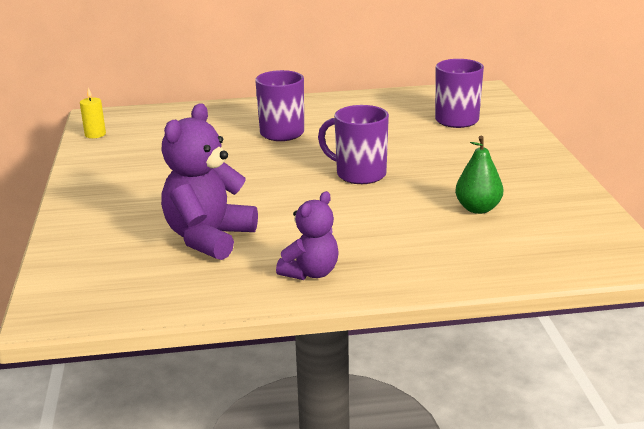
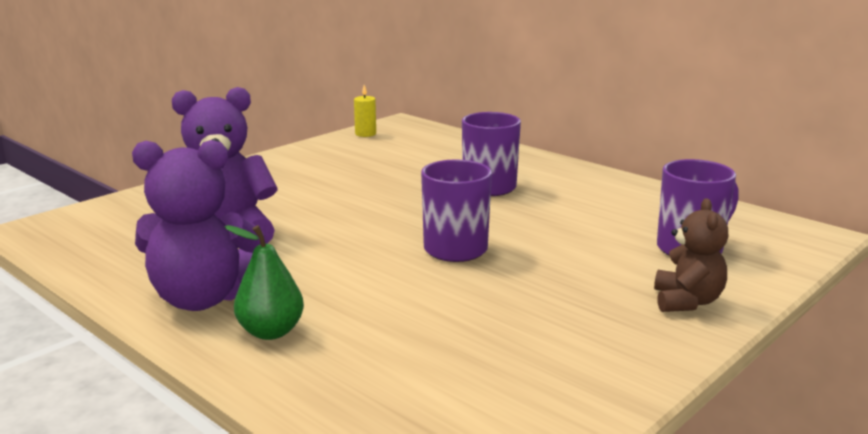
camera: 50 degrees right, 5 degrees down
purple teddy bear [276,191,339,280] -> purple teddy bear [132,140,264,311], size x1.65
green pear [455,136,503,214] -> green pear moved to [225,225,304,340]
none -> brown teddy bear [654,198,728,312]

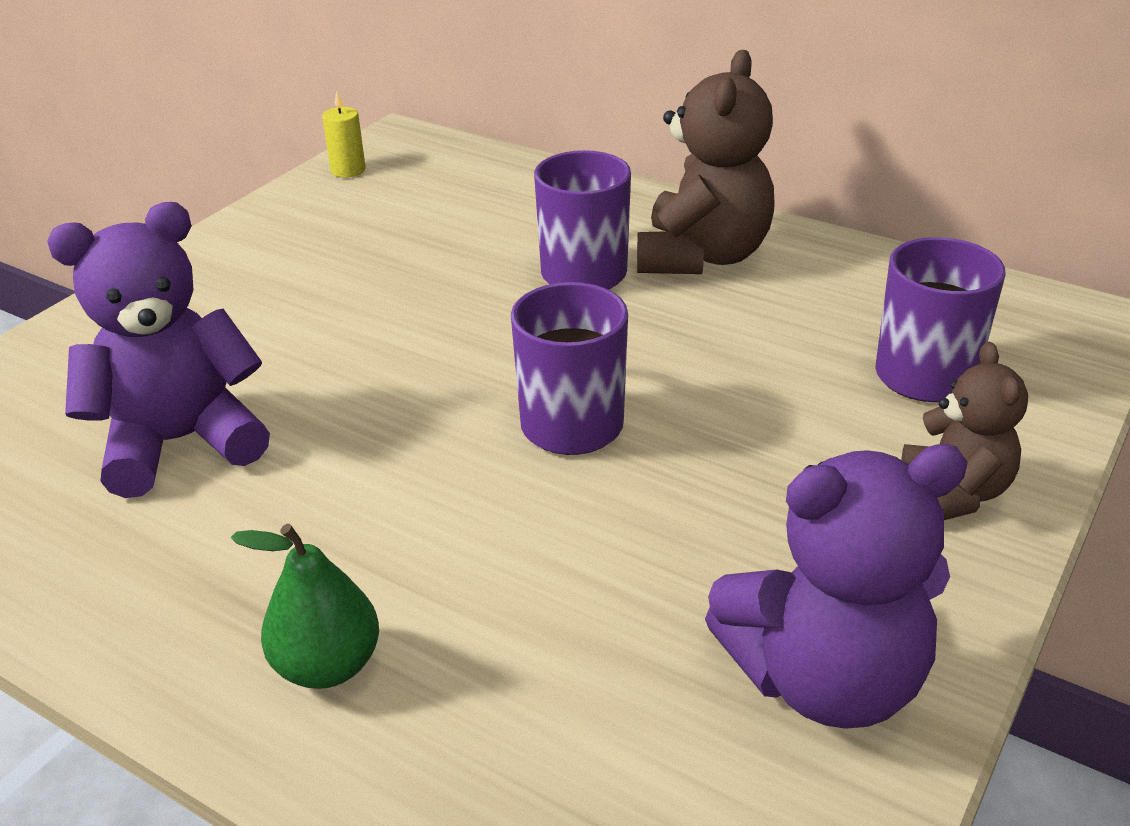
camera: 10 degrees left, 15 degrees up
purple teddy bear [132,140,264,311] -> purple teddy bear moved to [705,444,968,729]
none -> brown teddy bear [637,50,775,274]

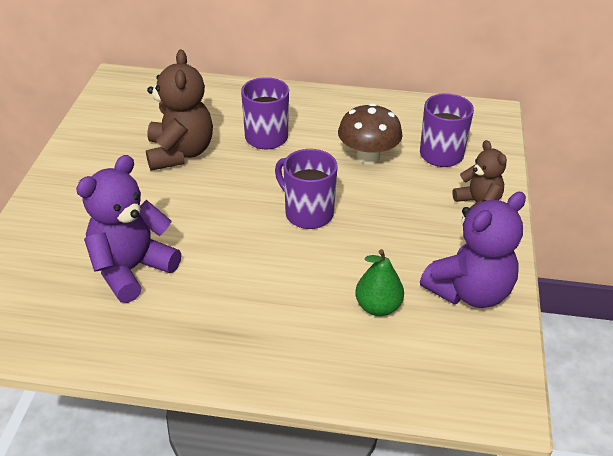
camera: 25 degrees left, 5 degrees up
green pear [231,524,379,689] -> green pear moved to [355,249,404,316]
yellow candle [322,91,366,178] -> none
brown teddy bear [637,50,775,274] -> brown teddy bear moved to [146,50,213,171]
none -> brown mushroom [338,103,403,164]

